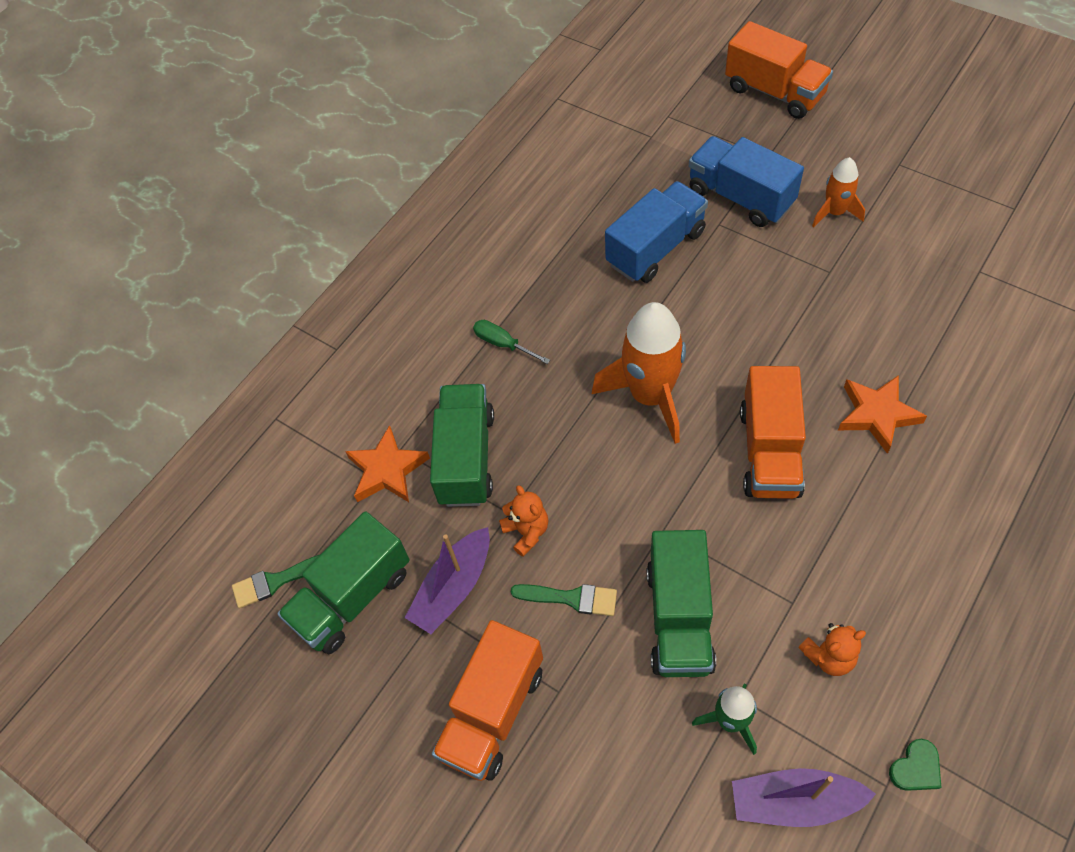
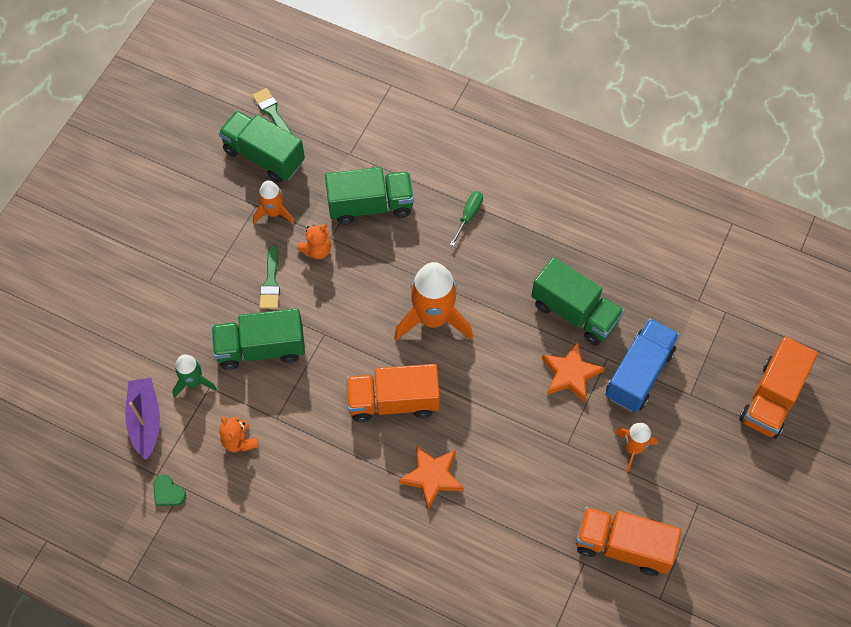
camera: 75 degrees right, 5 degrees up
orange star [345,425,430,502] -> orange star moved to [542,341,604,402]
purple boat [405,527,490,634] -> orange rocket [253,180,294,224]
orange truck [432,620,543,781] -> orange truck moved to [576,507,681,576]
blue truck [605,181,708,283] -> green truck [531,257,624,346]

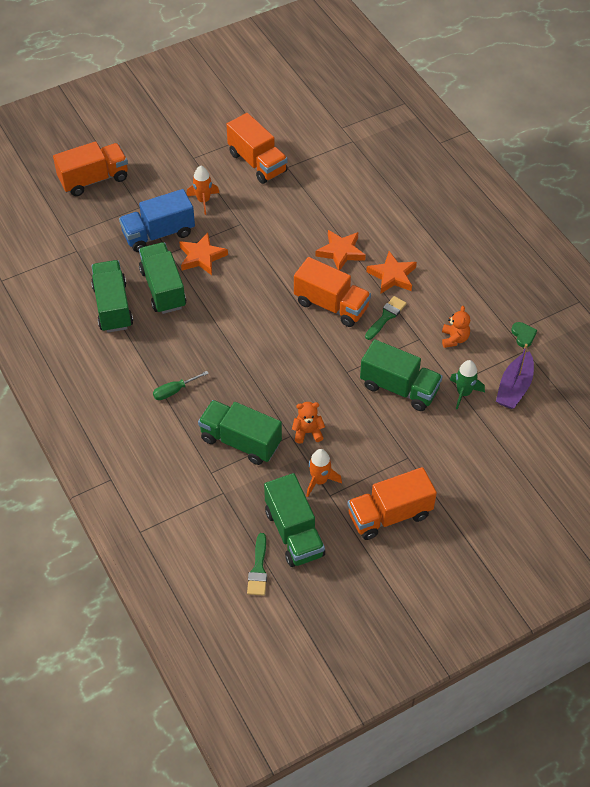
camera: 145 degrees left, 10 degrees down
green brush [260,245,280,309] -> green brush moved to [365,296,407,340]
orange rocket [394,262,473,340] -> none
none -> green truck [91,260,133,333]
none -> orange truck [347,467,437,540]
none -> orange star [366,251,417,294]

